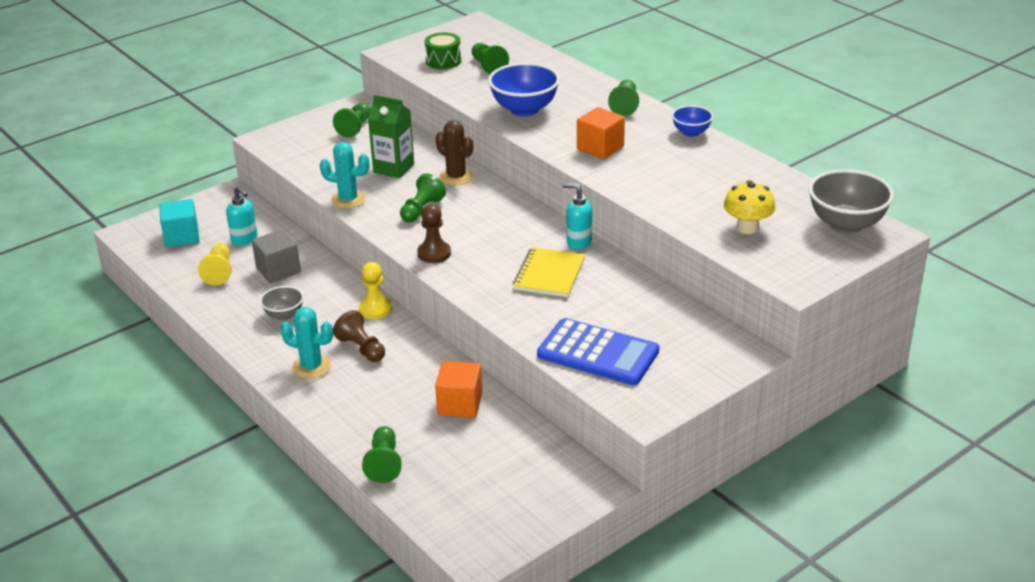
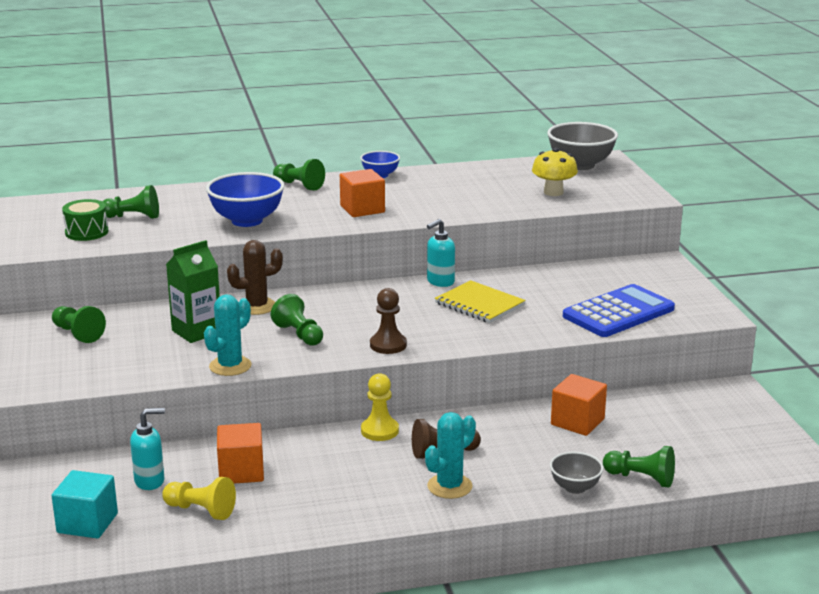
camera: 65 degrees left, 10 degrees down
grey cube [252,229,301,283] -> orange cube [217,423,264,483]
grey bowl [260,286,304,321] -> grey bowl moved to [550,452,604,494]

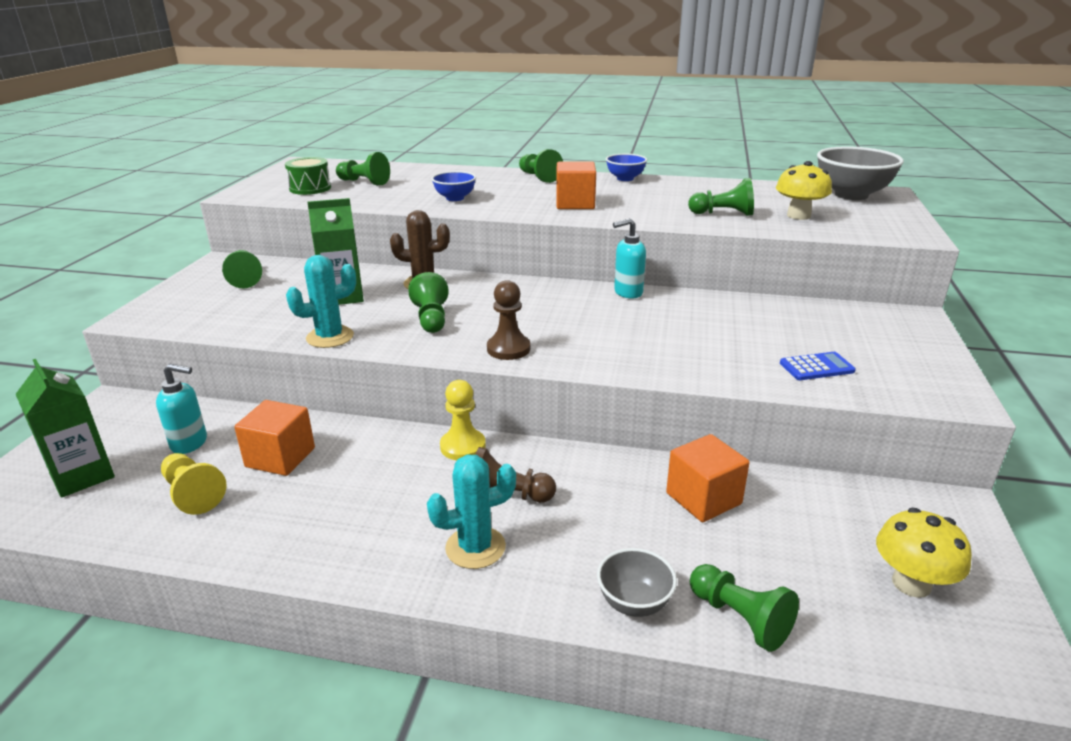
camera: 25 degrees right, 5 degrees up
turquoise cube [52,470,118,539] -> green carton [16,359,115,498]
blue bowl [206,172,285,227] -> blue bowl [431,171,476,201], size x0.56
yellow notebook [435,280,525,323] -> none
blue calculator [563,284,675,337] -> blue calculator [780,352,856,380], size x0.48
none -> green pawn [688,178,754,216]
none -> yellow mushroom [876,508,972,598]

